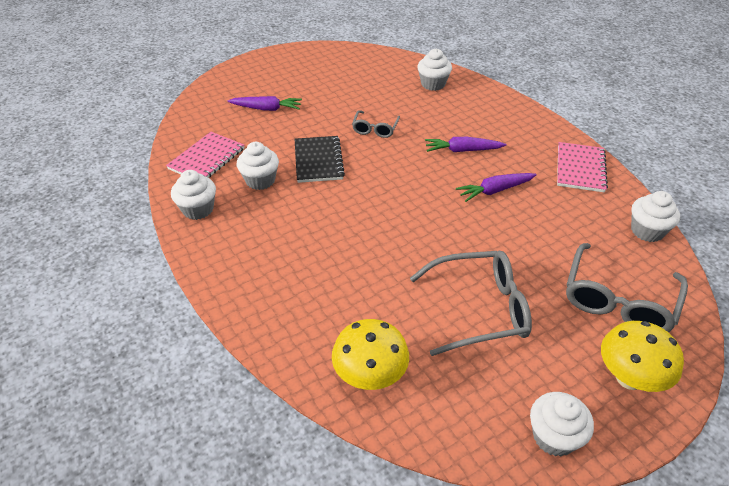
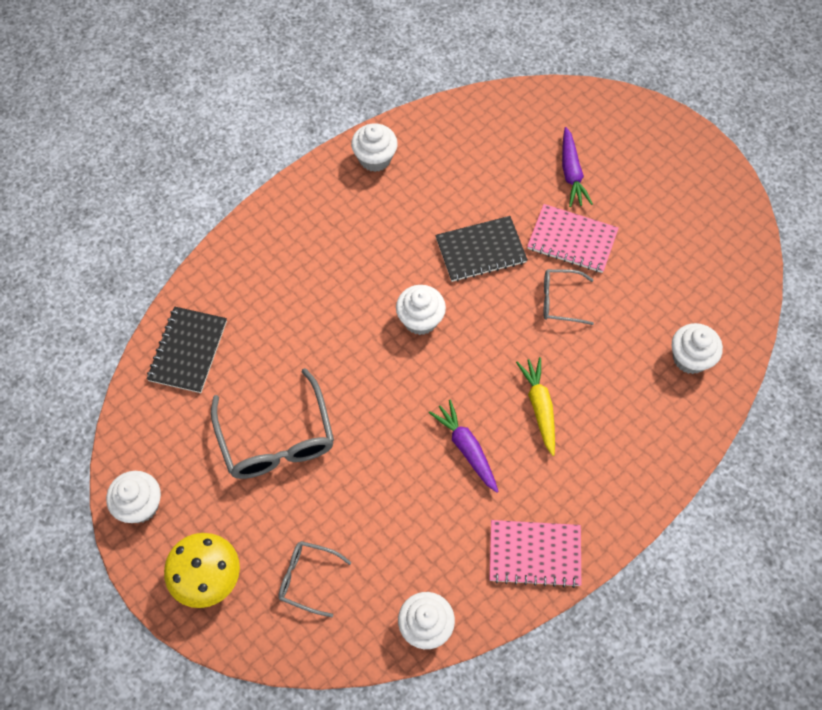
camera: 80 degrees right, 20 degrees up
pink notebook [166,132,244,178] -> pink notebook moved to [527,204,619,273]
white cupcake [237,142,279,190] -> white cupcake moved to [396,285,446,335]
yellow mushroom [332,319,409,390] -> black notebook [147,306,227,393]
purple carrot [425,137,506,152] -> yellow carrot [516,357,555,456]
grey glasses [566,243,688,332] -> grey glasses [278,541,351,617], size x0.55

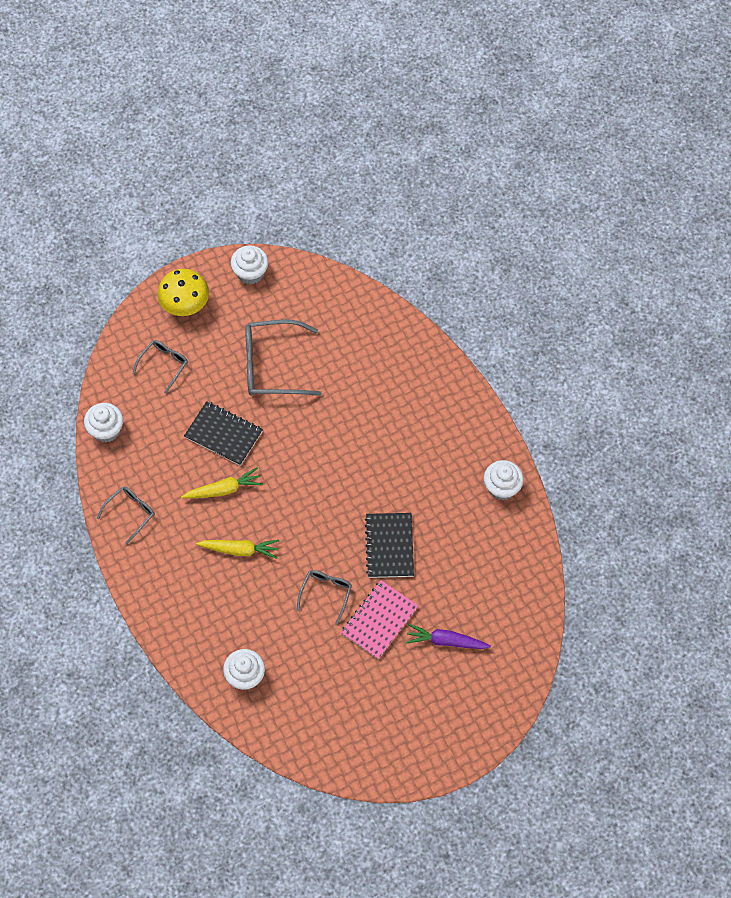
camera: 105 degrees right, 0 degrees up
black notebook [147,306,227,393] -> black notebook moved to [184,401,263,466]
white cupcake [396,285,446,335] -> none
purple carrot [429,400,499,493] -> yellow carrot [181,467,263,499]
pink notebook [490,520,581,588] -> grey glasses [97,486,155,544]

